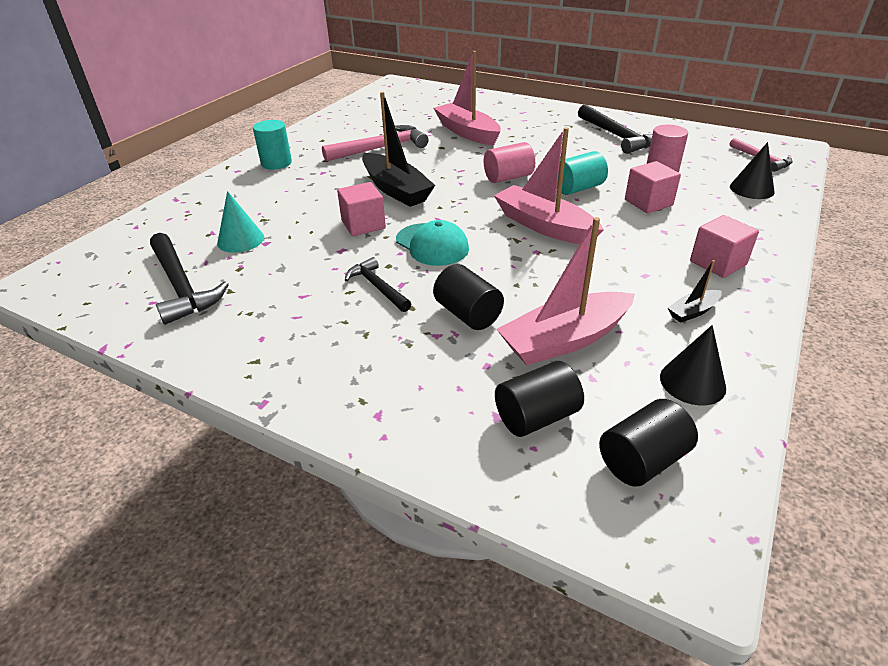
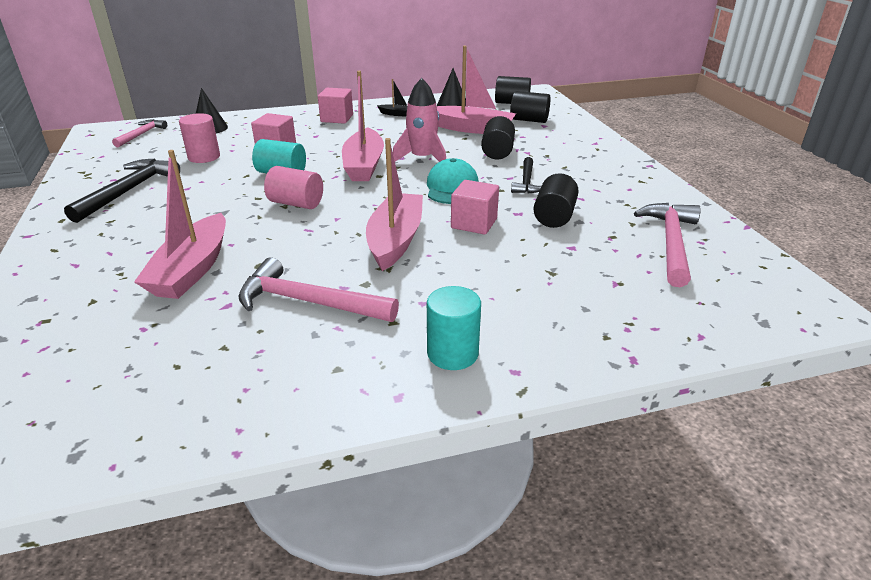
camera: 135 degrees left, 5 degrees down
black hammer [150,233,229,325] -> pink hammer [634,203,701,287]
turquoise cone [217,191,264,253] -> none
black boat [362,92,435,207] -> pink boat [366,138,423,271]
none -> pink rocket [393,78,446,162]
none -> black cylinder [533,173,579,228]

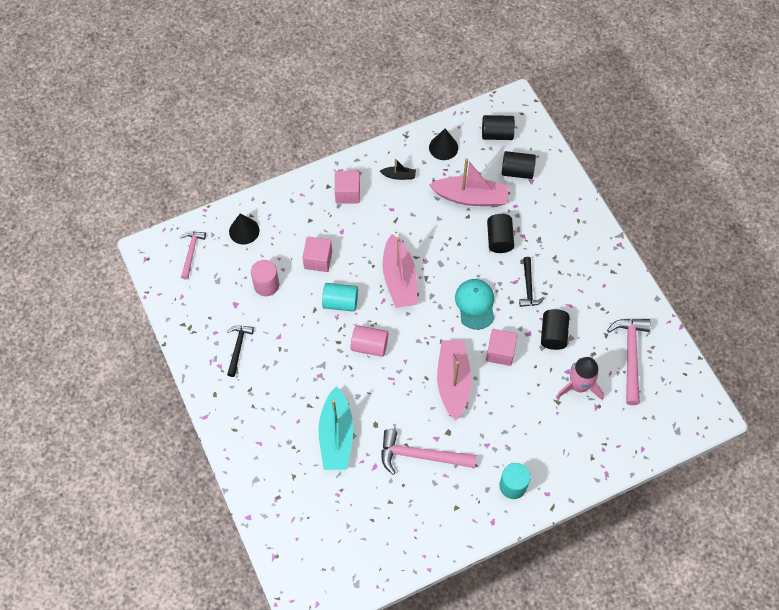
camera: 10 degrees left, 30 degrees up
black hammer [64,159,180,223] -> black hammer [227,326,254,377], size x0.60
pink boat [134,150,226,299] -> turquoise boat [318,386,353,470]
pink rocket [393,78,446,162] -> pink rocket moved to [556,357,604,400]

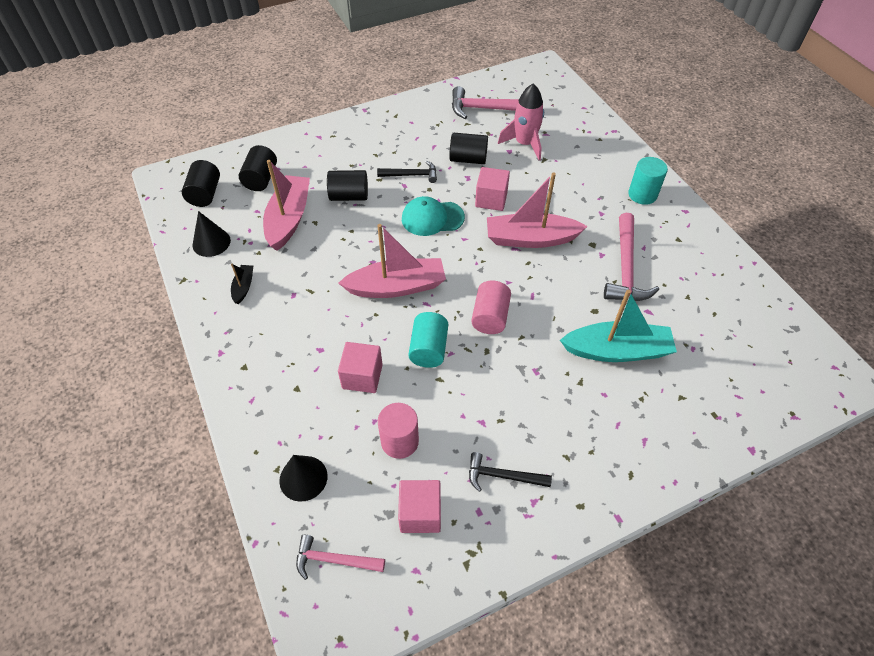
camera: 90 degrees left, 10 degrees down
pink cube [335,171,360,204] -> pink cube moved to [398,480,441,533]

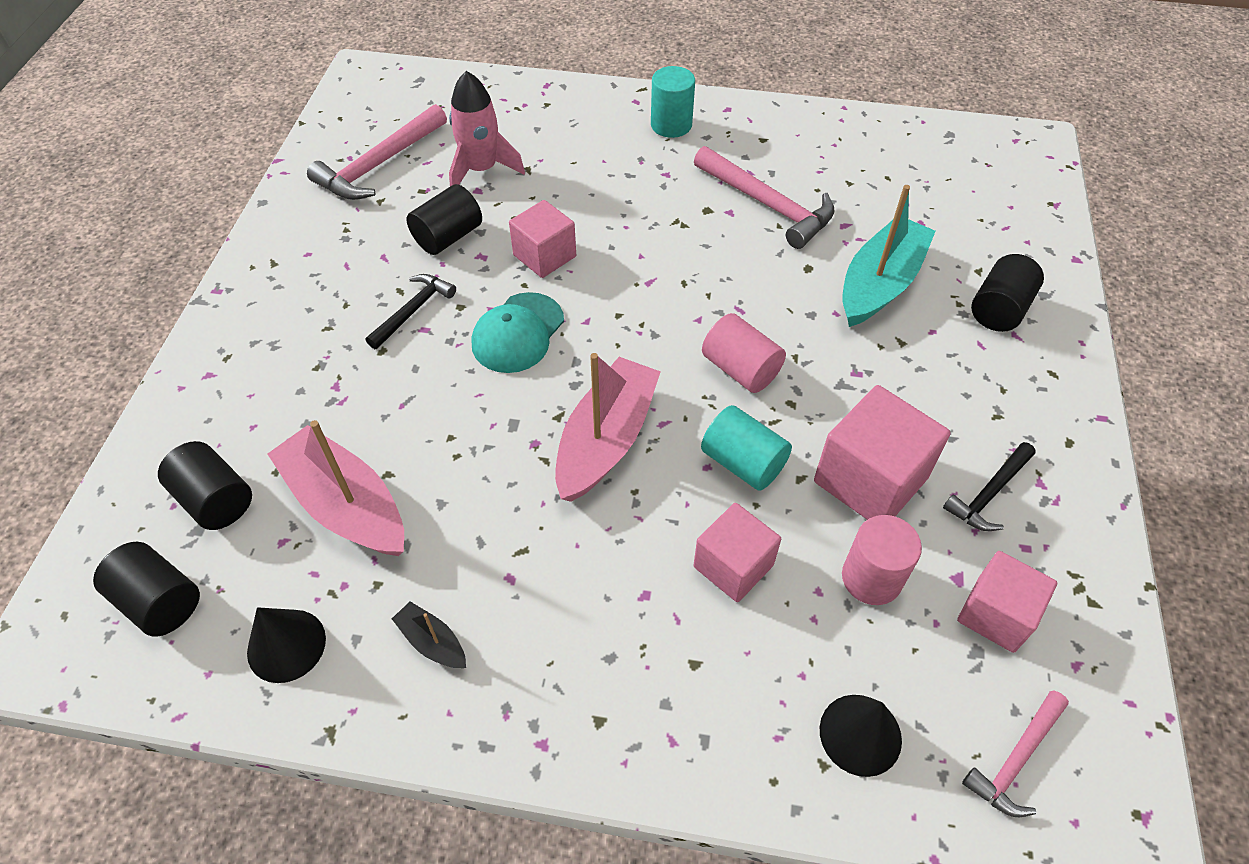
camera: 55 degrees left, 0 degrees up
black cylinder [327,170,368,201] -> black cylinder moved to [971,254,1044,332]
pink boat [487,173,588,248] -> none
none -> pink cube [814,385,951,520]

